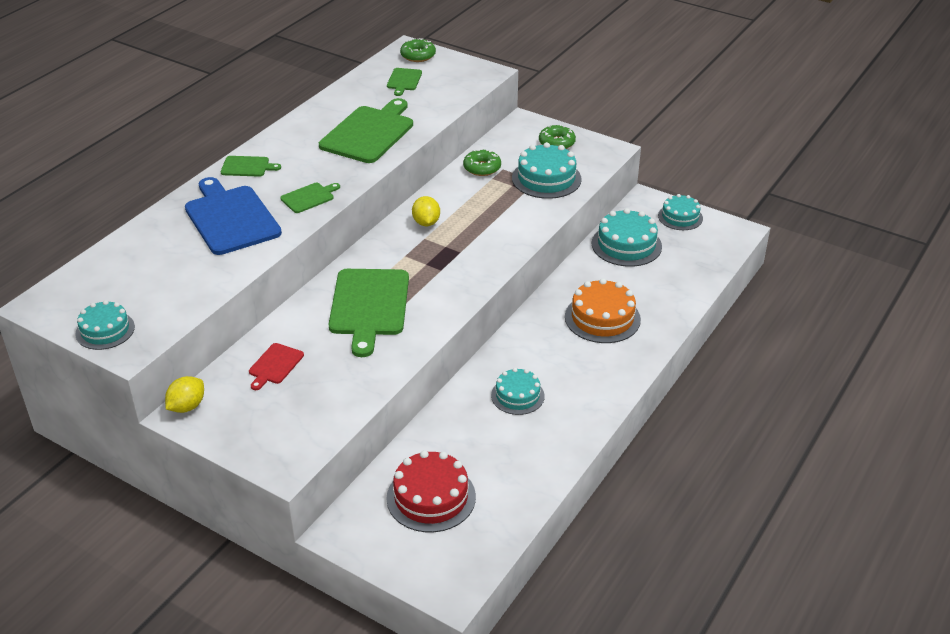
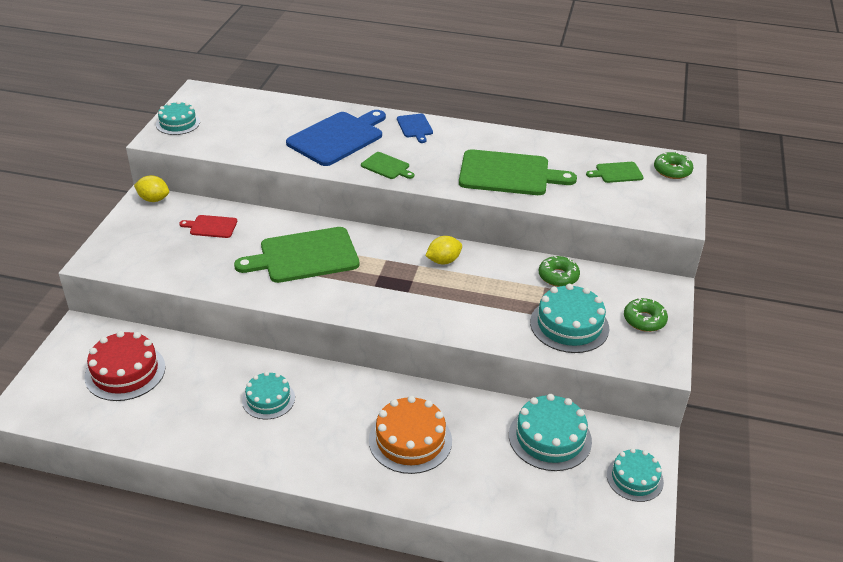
camera: 70 degrees right, 0 degrees up
green cutting board [221,156,281,177] -> blue cutting board [397,114,433,143]

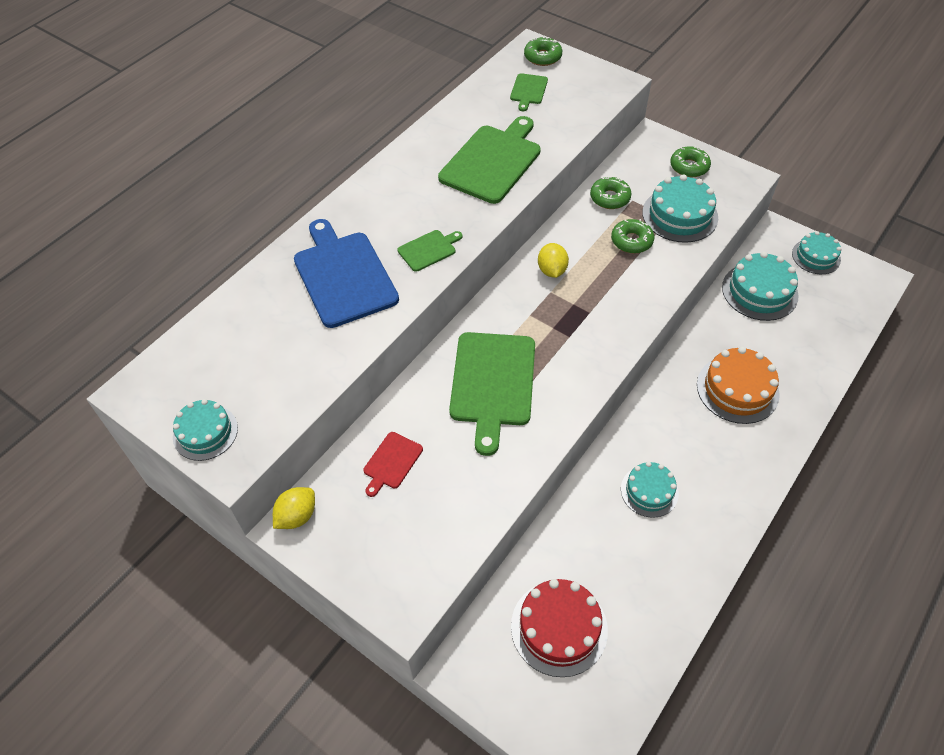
camera: 65 degrees left, 15 degrees up
blue cutting board [397,114,433,143] -> none
none -> green donut [611,219,654,254]

